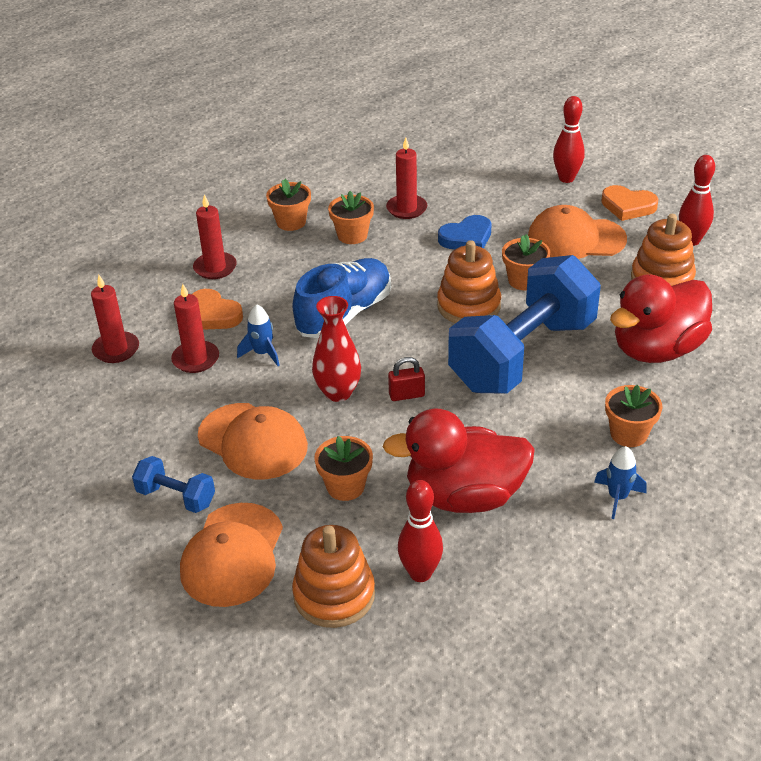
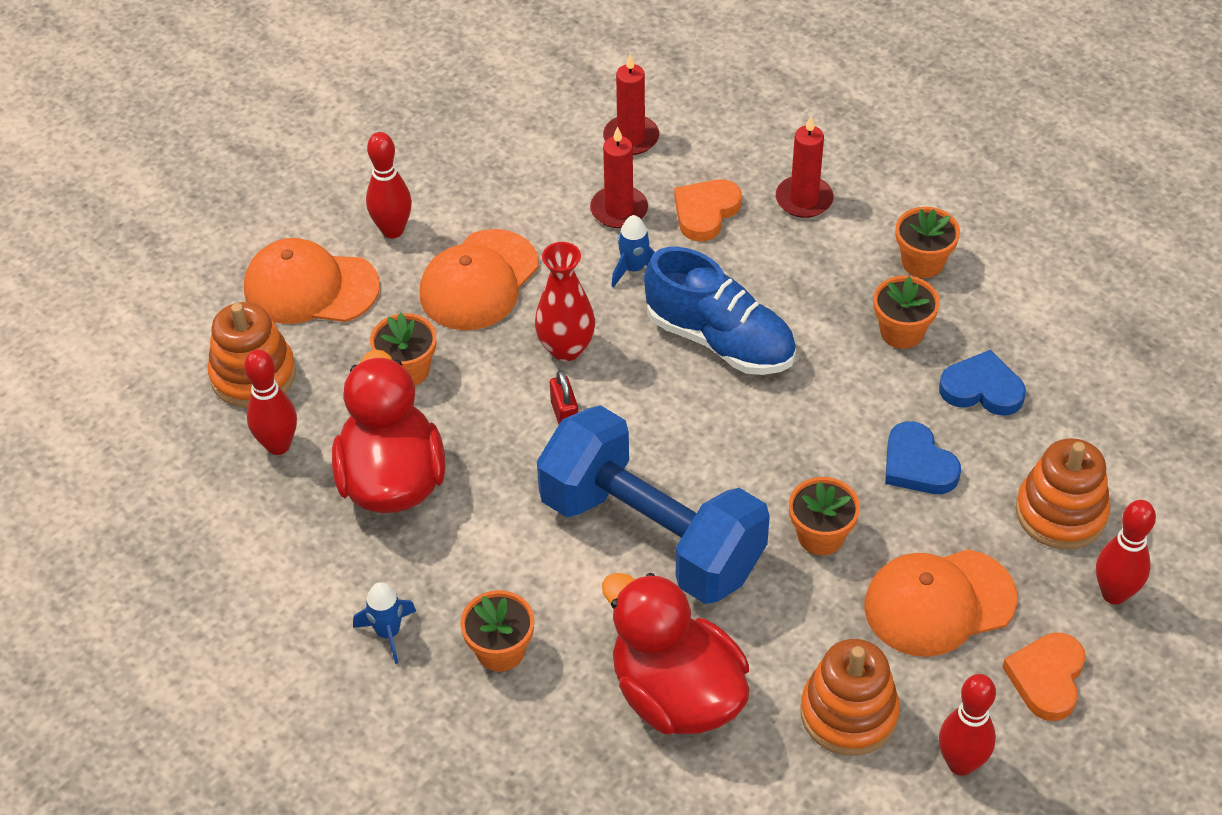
camera: 85 degrees right, 10 degrees up
blue dumbbell [132,456,215,513] -> red bowling pin [366,132,412,238]
red candle [386,137,427,219] -> blue heart [939,350,1026,415]
orange stacking toy [437,240,501,323] -> orange stacking toy moved to [1016,438,1110,549]
orange cap [528,205,627,259] -> orange cap turned 105 degrees counterclockwise [864,549,1017,657]

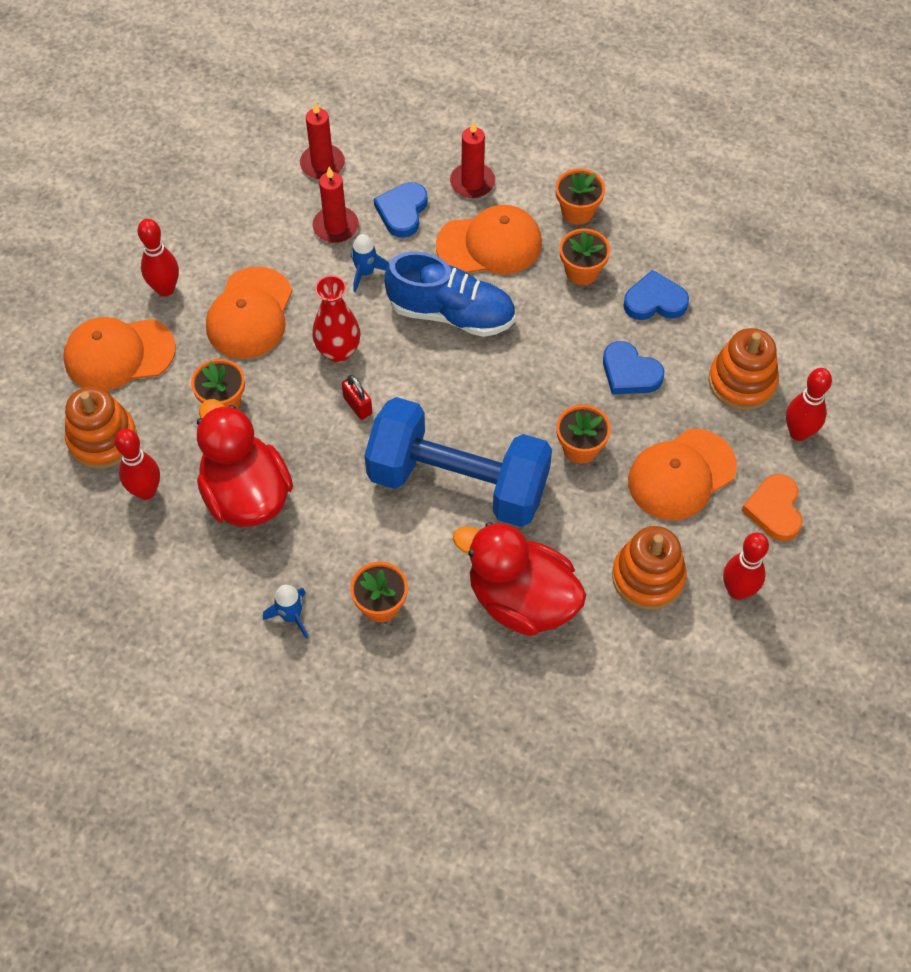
camera: 20 degrees left, 10 degrees up
orange heart [674,179,742,241] -> blue heart [374,182,427,238]
none -> orange cap [436,205,542,274]

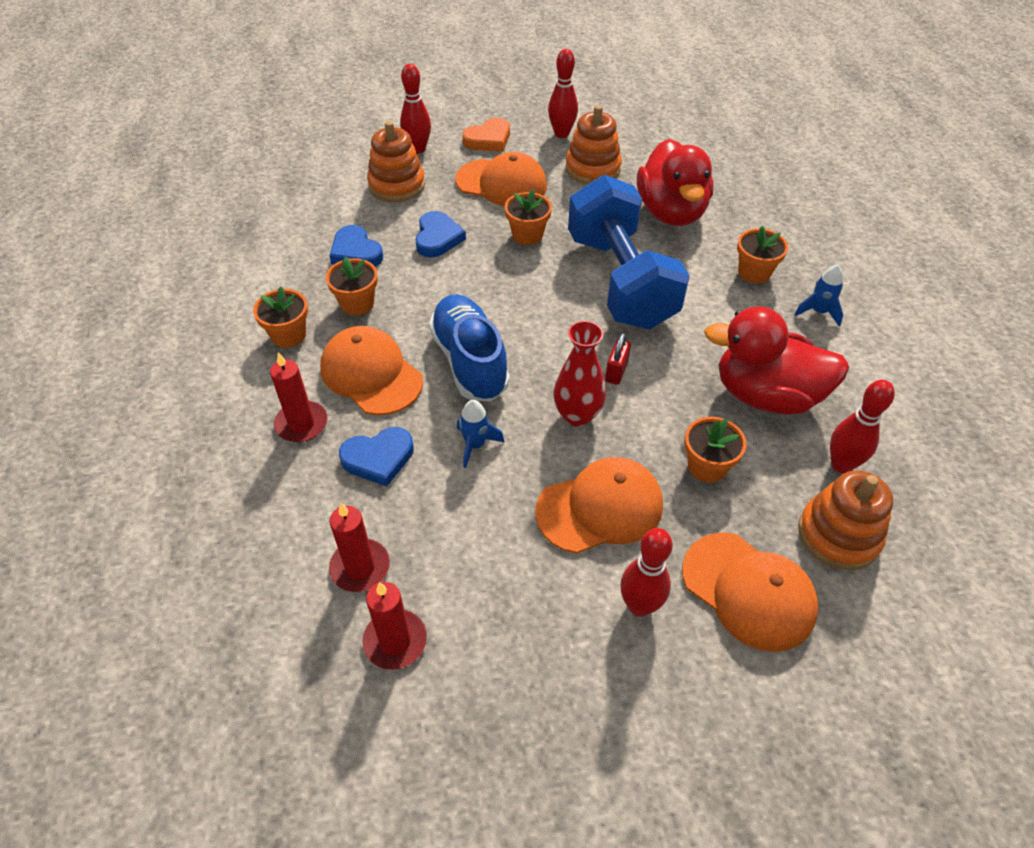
camera: 125 degrees left, 10 degrees down
red duck [197,399,293,527] -> red duck turned 75 degrees clockwise [704,306,849,414]
red candle [312,167,359,243] -> red candle moved to [363,582,427,670]

